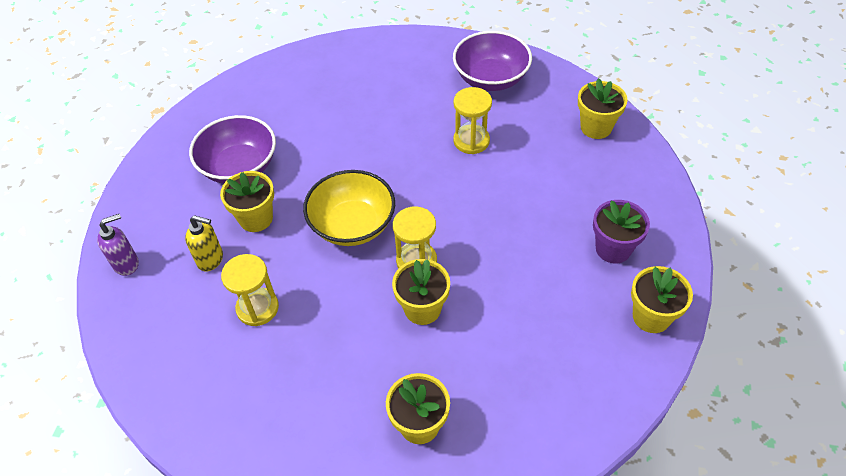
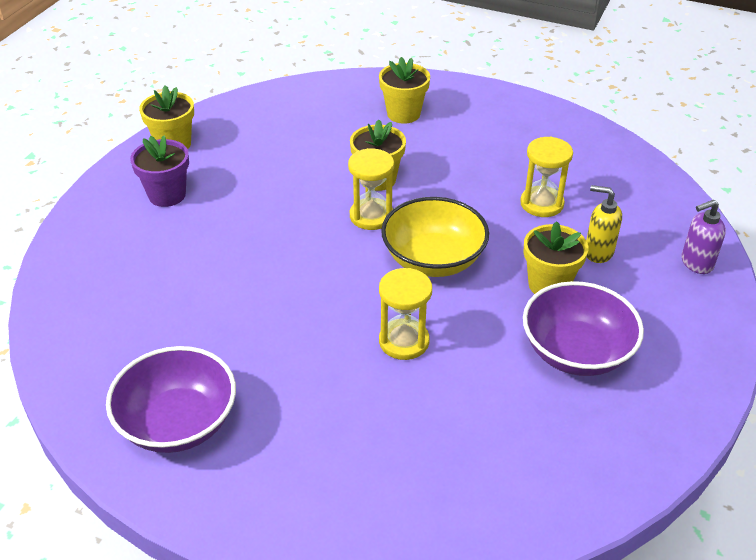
camera: 170 degrees left, 10 degrees down
yellow hourglass [453,87,492,154] -> yellow hourglass moved to [379,268,432,360]
yellow flower pot [578,78,628,139] -> none

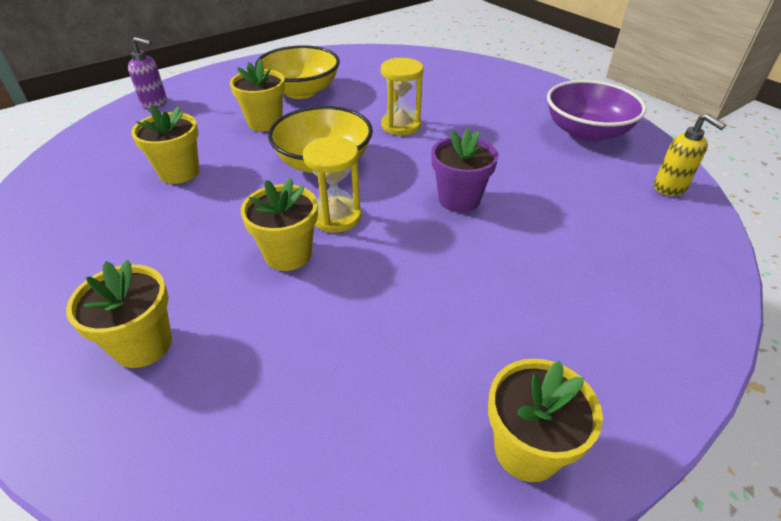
camera: 150 degrees left, 0 degrees up
purple flower pot [130,135,189,207] -> purple flower pot moved to [431,128,498,213]
yellow hourglass [520,137,573,217] -> yellow flower pot [131,105,199,184]
purple bowl [523,281,644,376] -> yellow bowl [255,45,340,99]
yellow soap dispenser [586,185,622,263] -> yellow soap dispenser moved to [654,114,726,196]

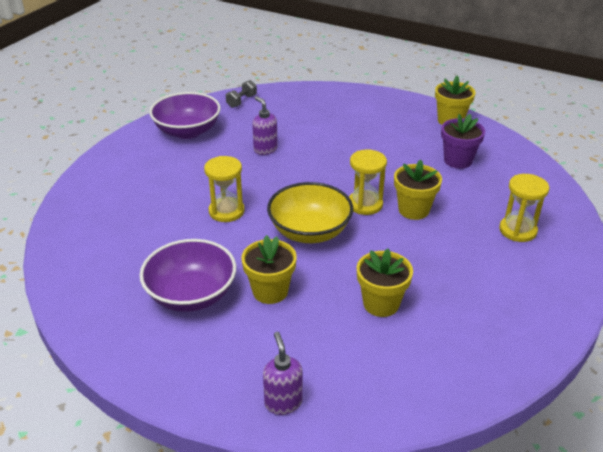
camera: 115 degrees left, 5 degrees down
yellow flower pot [66,260,172,368] -> yellow hourglass [499,174,549,242]
yellow bowl [255,45,340,99] -> purple bowl [140,239,236,312]
purple flower pot [431,128,498,213] -> purple flower pot moved to [441,114,485,169]
yellow soap dispenser [654,114,726,196] -> grey dumbbell [226,80,257,108]
none -> purple soap dispenser [252,96,278,155]

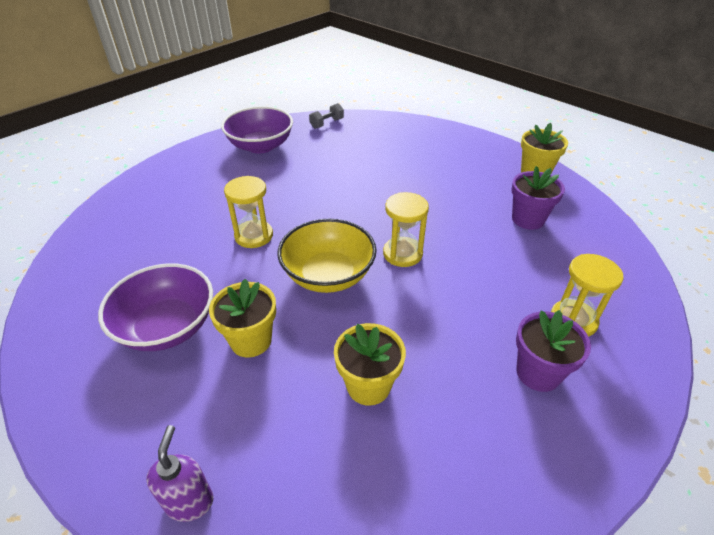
camera: 15 degrees right, 5 degrees up
purple soap dispenser [252,96,278,155] -> none
yellow flower pot [394,159,442,220] -> none
none -> purple flower pot [516,310,591,392]

